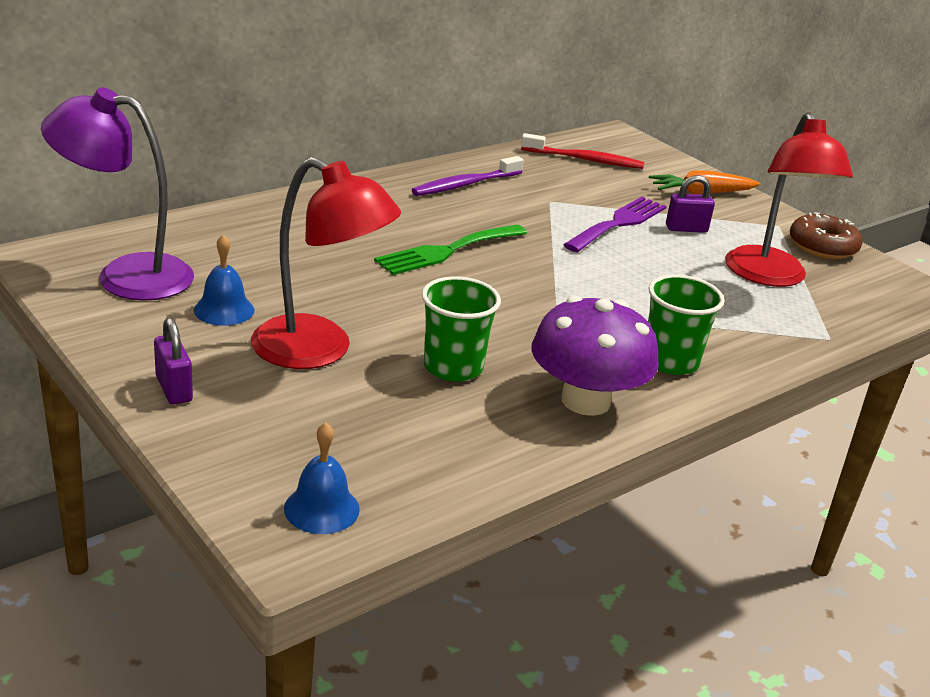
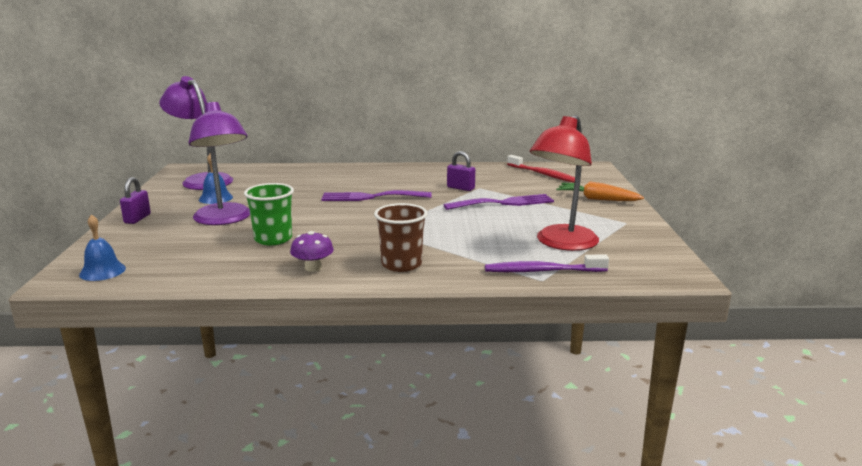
camera: 40 degrees right, 10 degrees down
red lamp [251,157,401,369] -> purple lamp [189,101,250,225]
green fork [374,224,527,275] -> purple fork [321,190,432,201]
purple toothbrush [412,156,524,196] -> purple toothbrush moved to [485,255,609,272]
purple mushroom [532,296,659,416] -> purple mushroom [290,231,334,272], size x0.51
green cup [648,274,725,375] -> brown cup [374,203,428,272]
purple padlock [666,175,715,233] -> purple padlock moved to [447,151,475,191]
brown donut [790,213,862,259] -> none

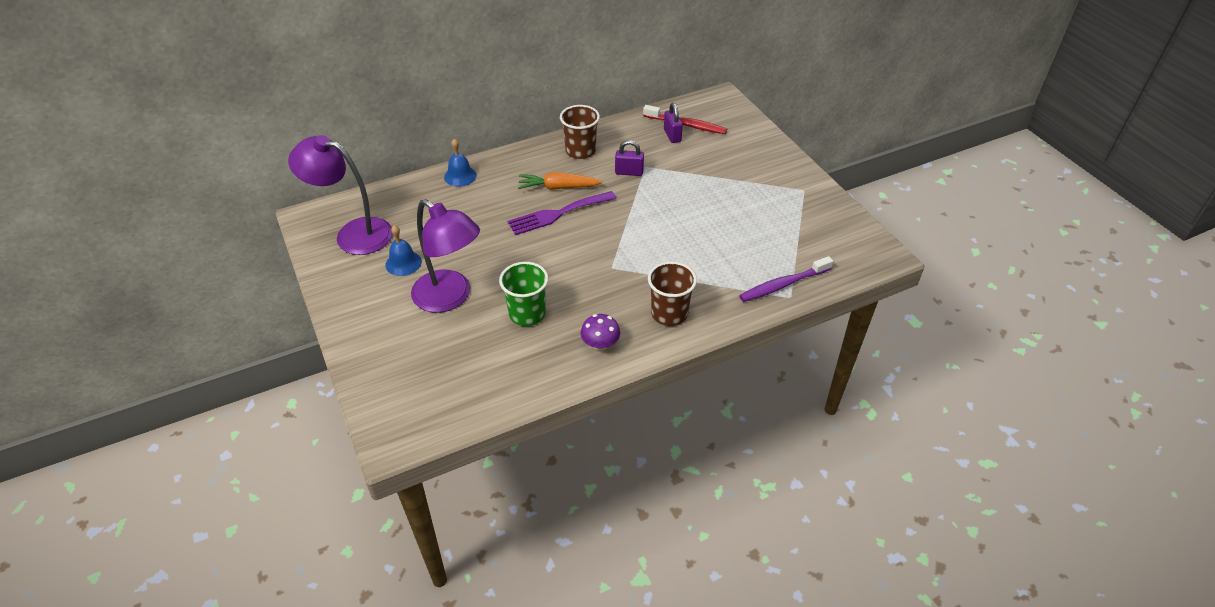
camera: 25 degrees left, 25 degrees up
blue bell [79,214,126,281] -> blue bell moved to [444,139,477,187]
purple padlock [120,177,151,224] -> purple padlock moved to [664,103,683,143]
purple fork [443,194,554,210] -> none
red lamp [530,115,599,251] -> none
orange carrot [556,181,644,201] -> orange carrot moved to [518,172,602,190]
none -> brown cup [560,105,600,159]

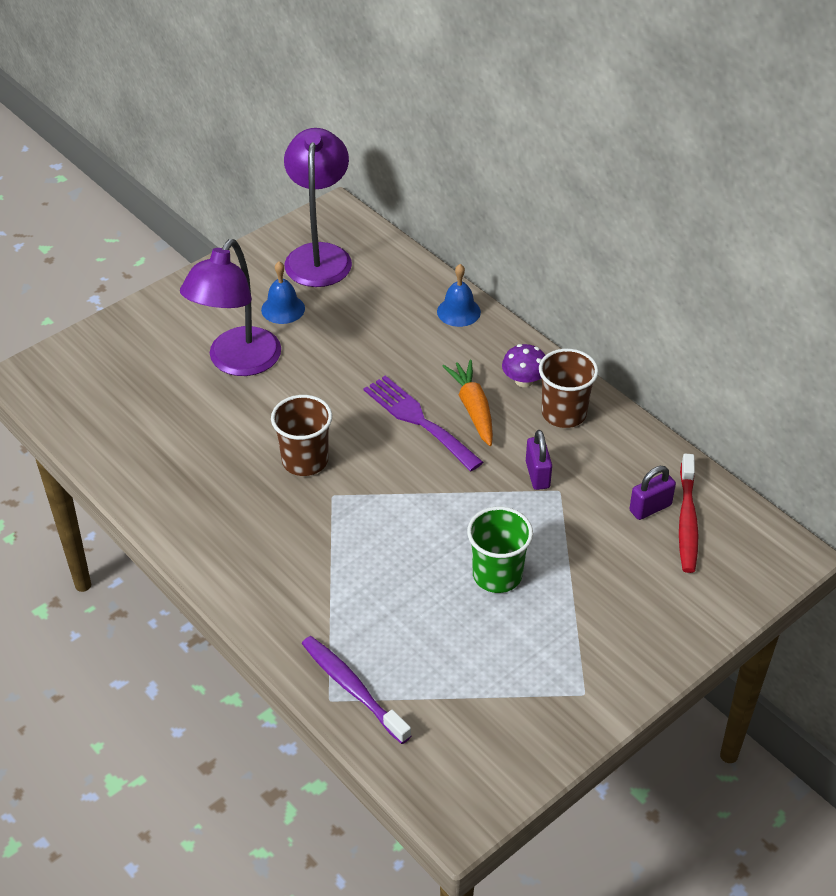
camera: 75 degrees right, 0 degrees up
green cup [499,262,548,326] -> green cup moved to [467,507,533,593]
purple mushroom [581,314,620,350] -> purple mushroom moved to [502,344,545,387]
brown cup [648,262,697,326] -> brown cup moved to [271,395,332,476]

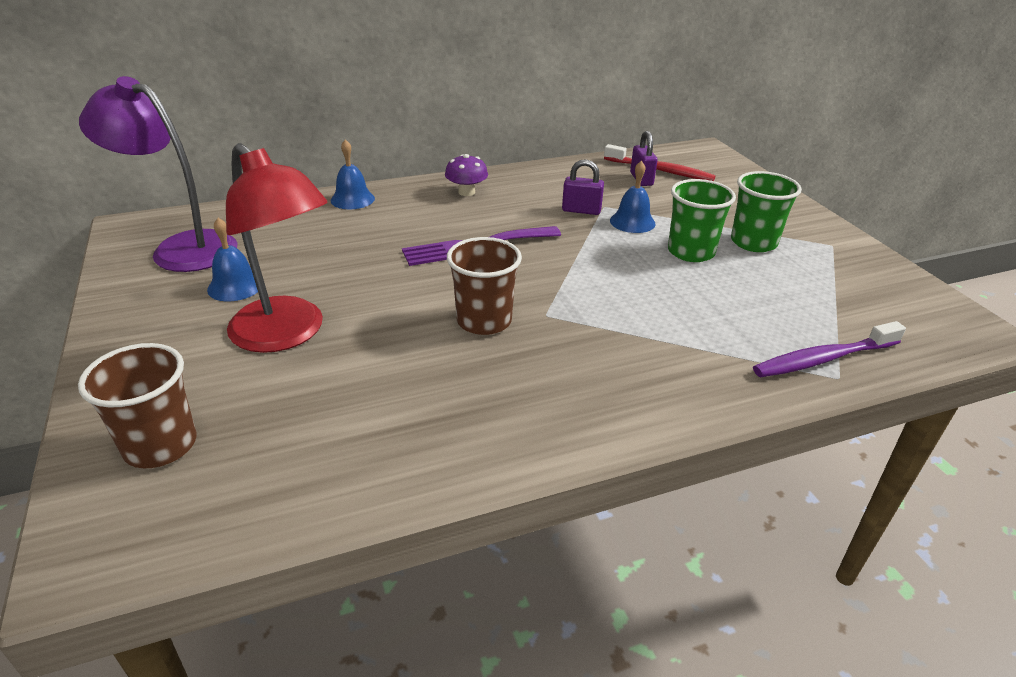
camera: 70 degrees left, 10 degrees down
purple lamp [180,239,281,376] -> red lamp [226,143,327,353]
orange carrot [442,360,493,446] -> none
brown cup [539,349,599,428] -> brown cup moved to [78,343,197,468]
none -> blue bell [610,161,656,233]
none -> green cup [731,171,802,252]

